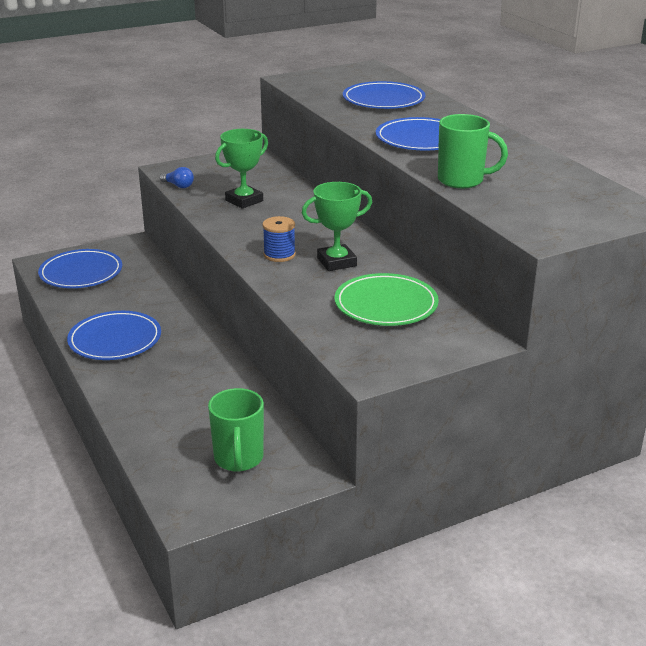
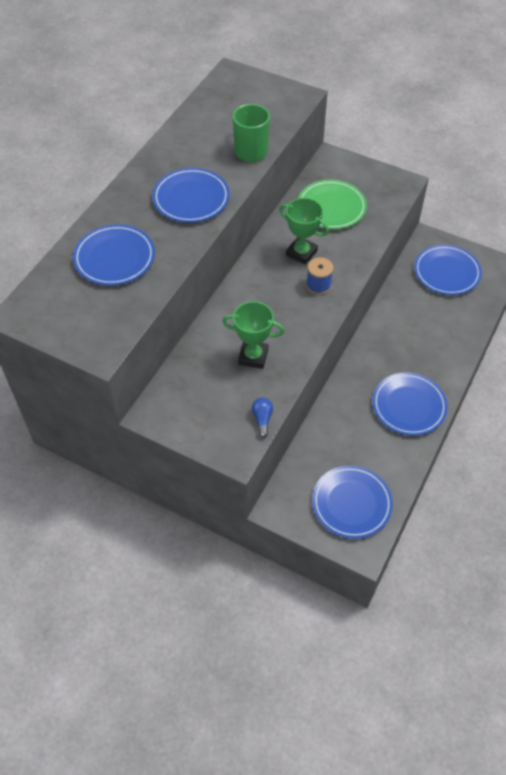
camera: 125 degrees left, 25 degrees up
green mug [208,388,264,472] -> blue plate [414,245,482,295]

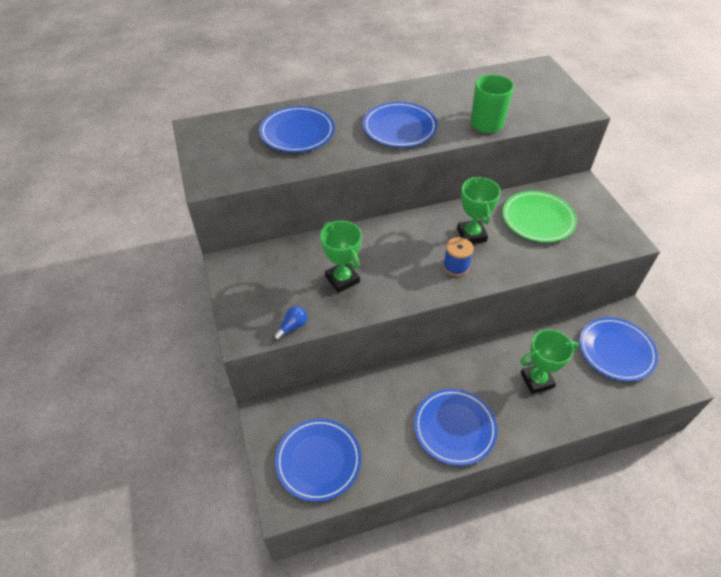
camera: 45 degrees right, 5 degrees down
none -> green trophy [520,329,579,394]

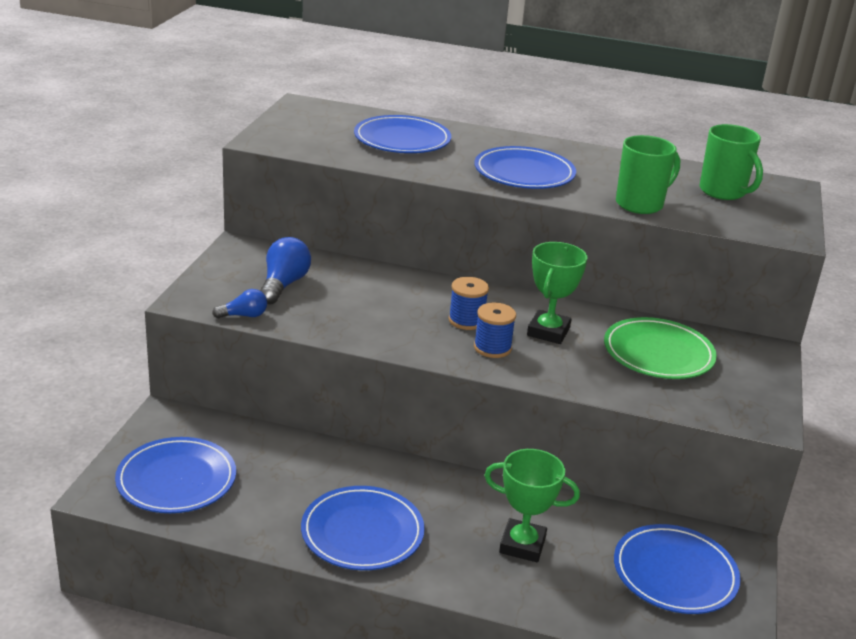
camera: 30 degrees right, 20 degrees down
green trophy [320,221,362,293] -> none
none -> blue light bulb [260,237,311,304]
none -> blue spool [449,277,489,330]
none -> green mug [699,124,763,200]

